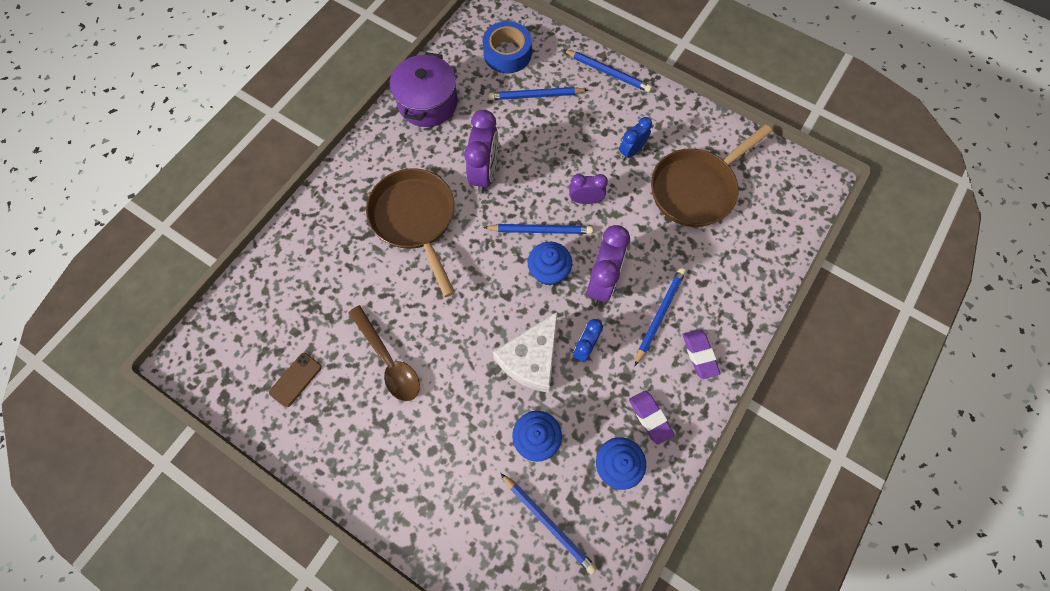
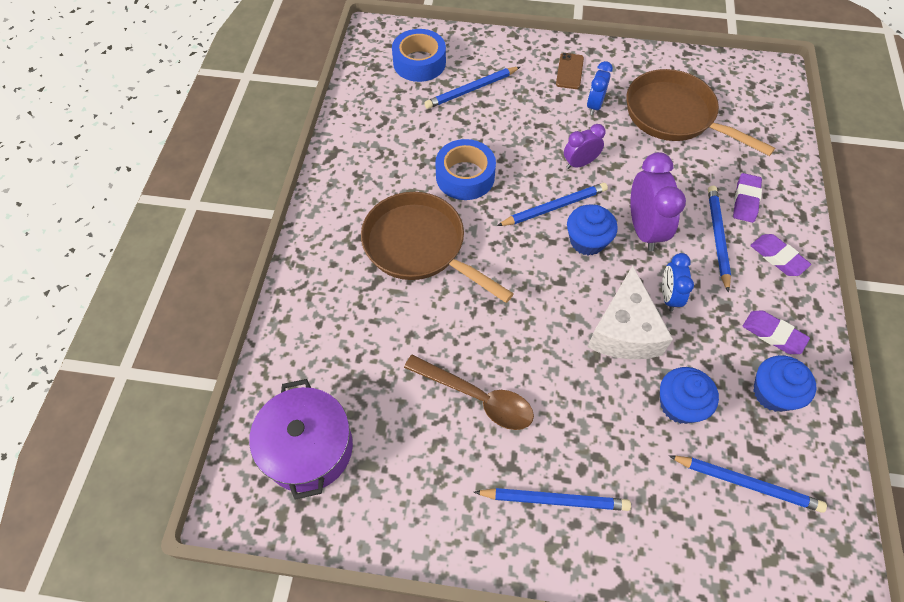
camera: 25 degrees left, 10 degrees down
brown phone [269,353,322,407] -> brown phone moved to [556,53,584,89]
purple pot [390,52,458,127] -> purple pot moved to [249,379,353,500]
purple clock [464,110,499,193] -> blue tape [435,139,496,200]
blue pencil [564,50,652,92] -> blue pencil moved to [474,488,631,511]
brown pan [651,124,772,227] -> brown pan turned 105 degrees clockwise [626,69,775,156]
none -> purple eraser [733,173,762,223]

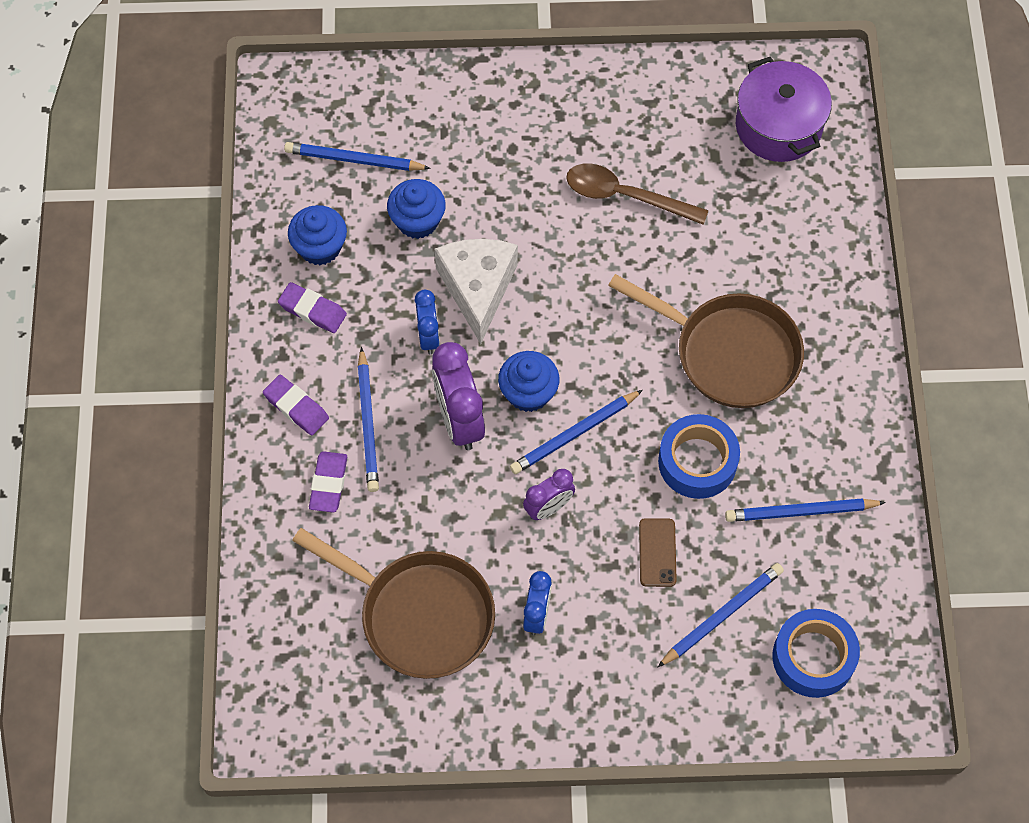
camera: 170 degrees right, 5 degrees up
blue pencil [474,488,631,511] -> blue pencil moved to [725,498,886,522]
brown phone [556,53,584,89] -> brown phone moved to [639,518,677,587]

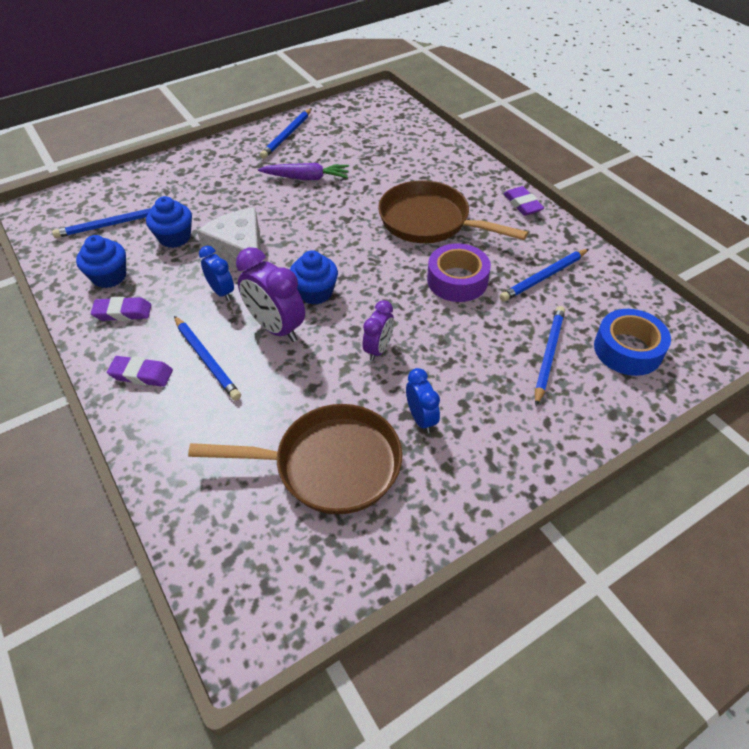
camera: 30 degrees left, 15 degrees down
purple eraser [309,451,347,513] -> purple eraser moved to [504,186,544,216]
blue pencil [510,390,643,474] -> blue pencil moved to [260,108,312,159]
brown spoon [566,163,709,225] -> purple carrot [258,163,349,180]
brown pan [608,274,804,408] -> brown pan turned 150 degrees counterclockwise [378,180,528,243]
brown phone [639,518,677,587] -> none
blue tape [658,414,740,499] -> purple tape [427,243,491,302]
purple pot [736,57,832,162] -> none

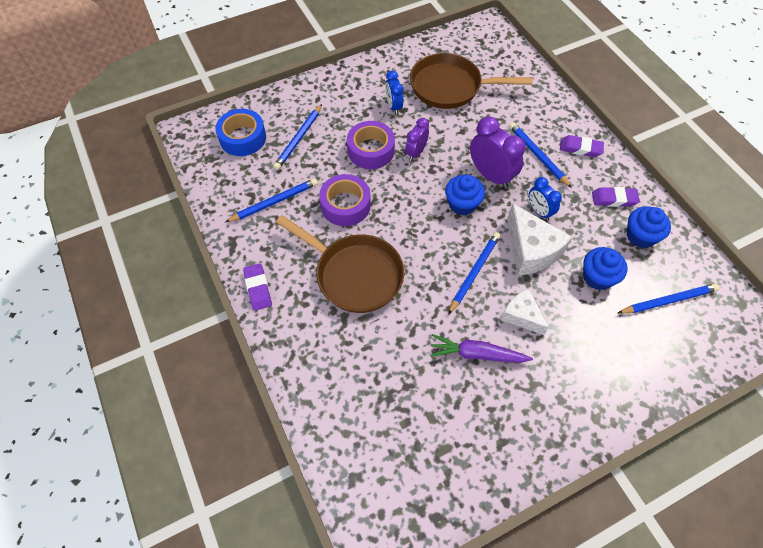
camera: 175 degrees left, 10 degrees up
blue pencil [260,108,312,159] -> blue pencil moved to [448,232,500,315]
none -> purple tape [347,121,395,169]
none -> white cheese [501,289,549,335]

